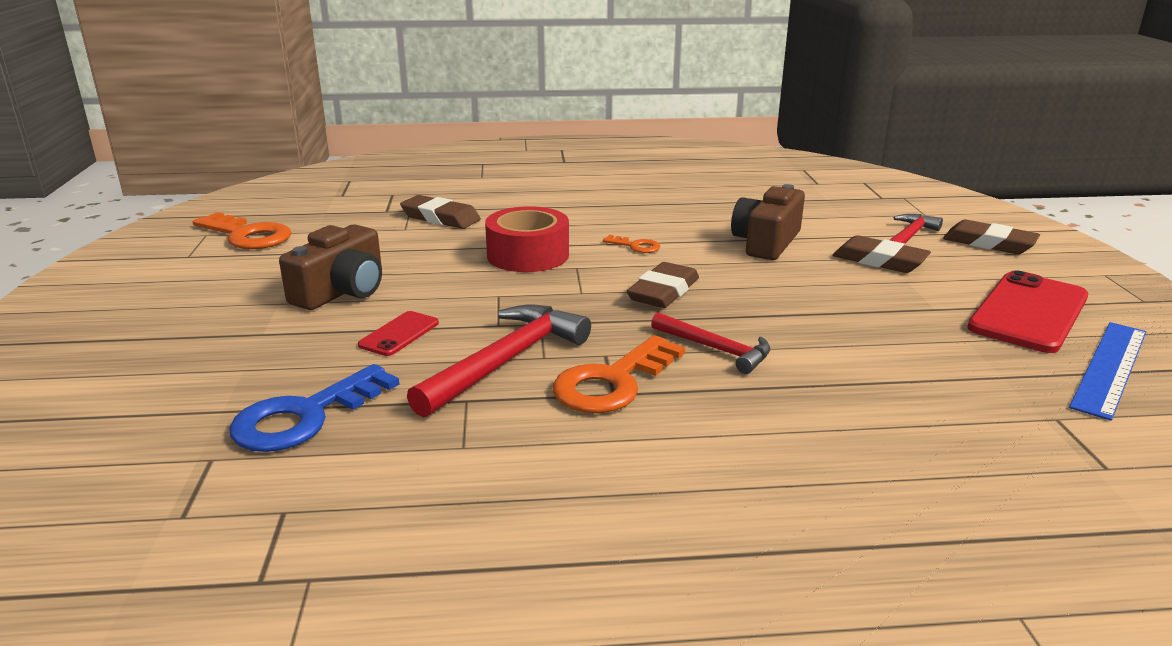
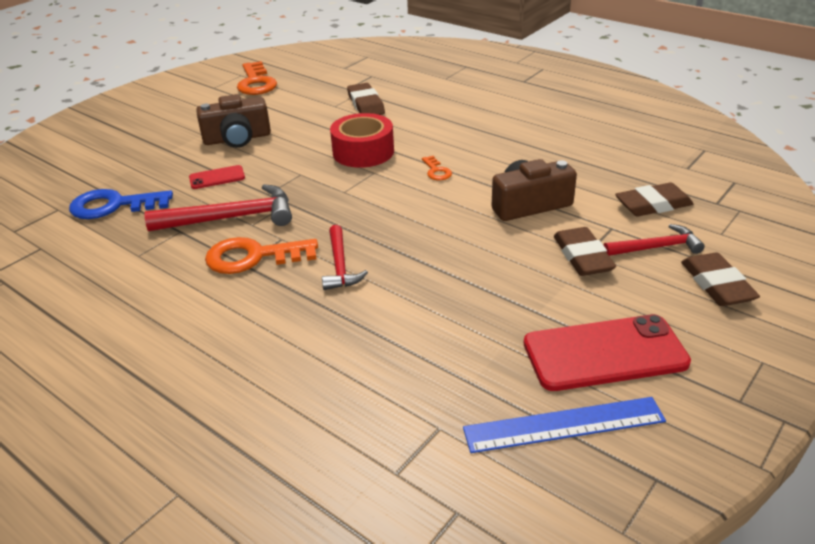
camera: 45 degrees right, 10 degrees up
brown eraser [627,262,699,308] -> brown eraser moved to [615,182,693,216]

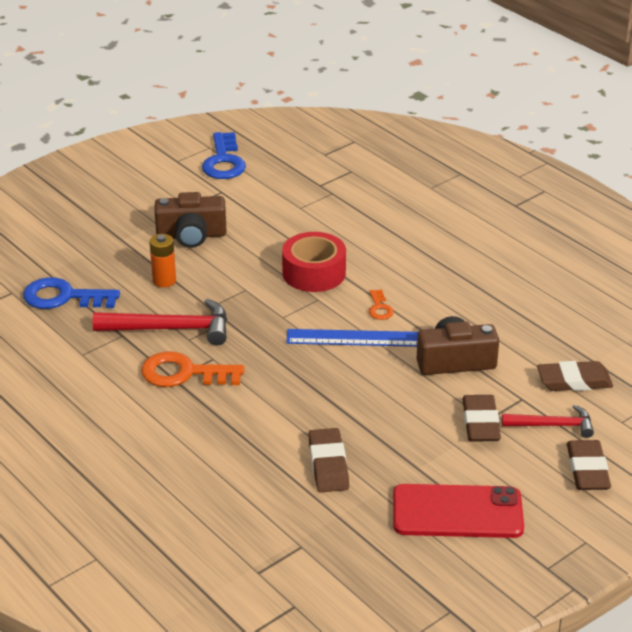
camera: 10 degrees right, 0 degrees up
red phone [189,165,245,189] -> orange battery [150,234,176,287]
orange key [237,61,277,95] -> blue key [202,132,246,179]
red hammer [322,225,368,290] -> none
brown eraser [347,83,385,115] -> brown eraser moved to [308,428,349,492]
blue ruler [463,397,666,453] -> blue ruler moved to [286,329,418,347]

